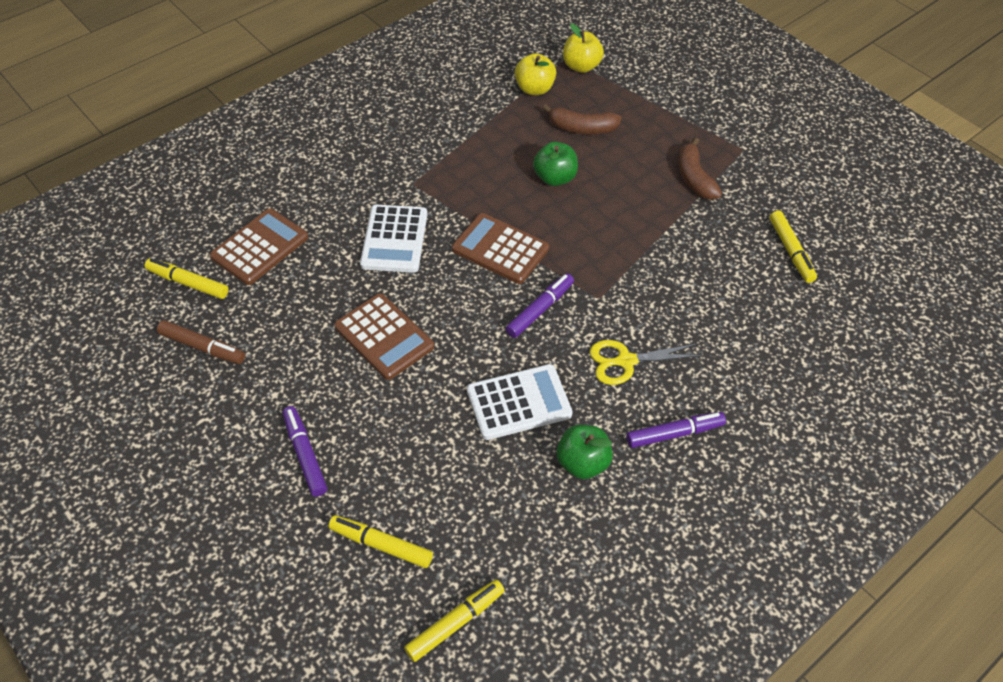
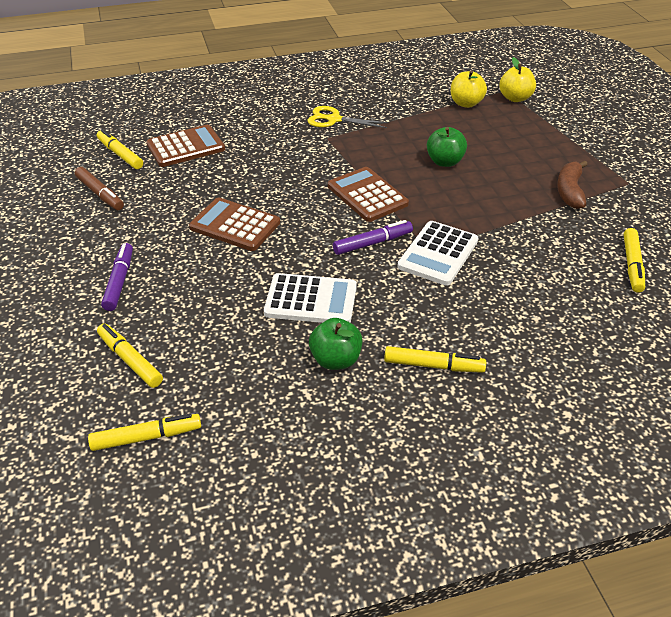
camera: 25 degrees right, 10 degrees down
brown calculator [334,293,434,380] -> brown calculator turned 135 degrees clockwise [189,197,280,251]
white calculator [360,205,427,273] -> white calculator moved to [397,221,478,286]
brown banana [543,104,622,134] -> none
yellow scissors [589,340,703,385] -> yellow scissors moved to [307,106,389,128]
purple marker [626,412,726,448] -> yellow marker [384,346,486,373]

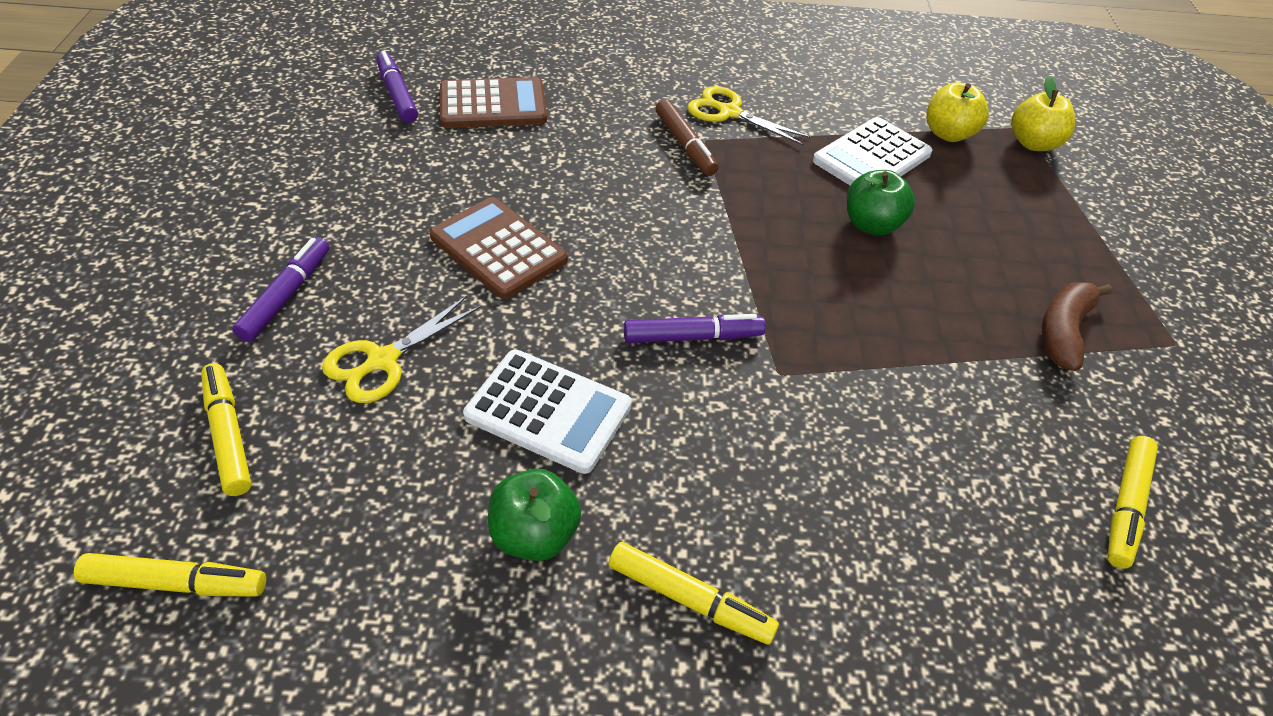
camera: 15 degrees right, 5 degrees up
brown marker [75,167,124,210] -> brown marker moved to [656,99,718,176]
yellow marker [97,129,143,169] -> purple marker [376,51,418,123]
brown calculator [328,167,409,222] -> none
white calculator [397,221,478,286] -> white calculator moved to [813,117,932,185]
none -> yellow scissors [322,296,481,403]

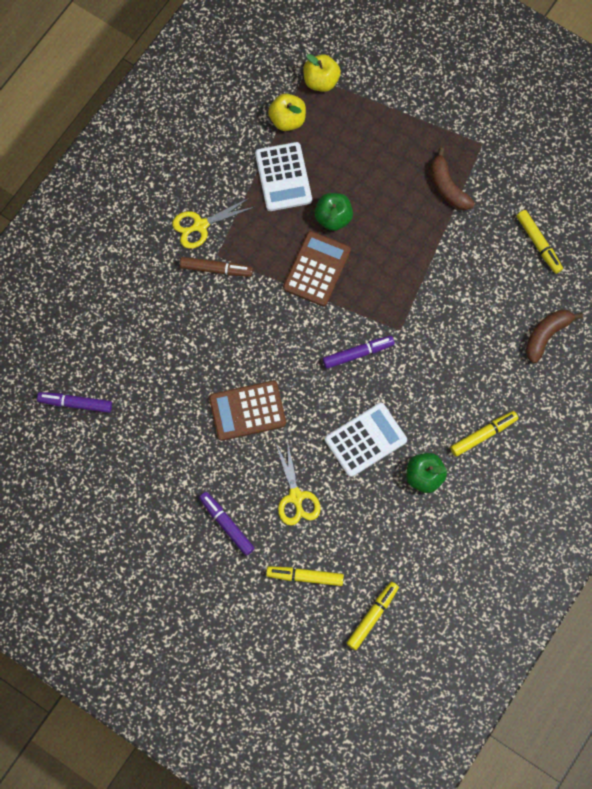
camera: 55 degrees left, 25 degrees up
brown calculator [440,77,547,128] -> brown calculator moved to [283,231,351,306]
purple marker [624,314,766,343] -> purple marker turned 45 degrees clockwise [323,336,395,369]
none -> brown banana [526,310,583,363]

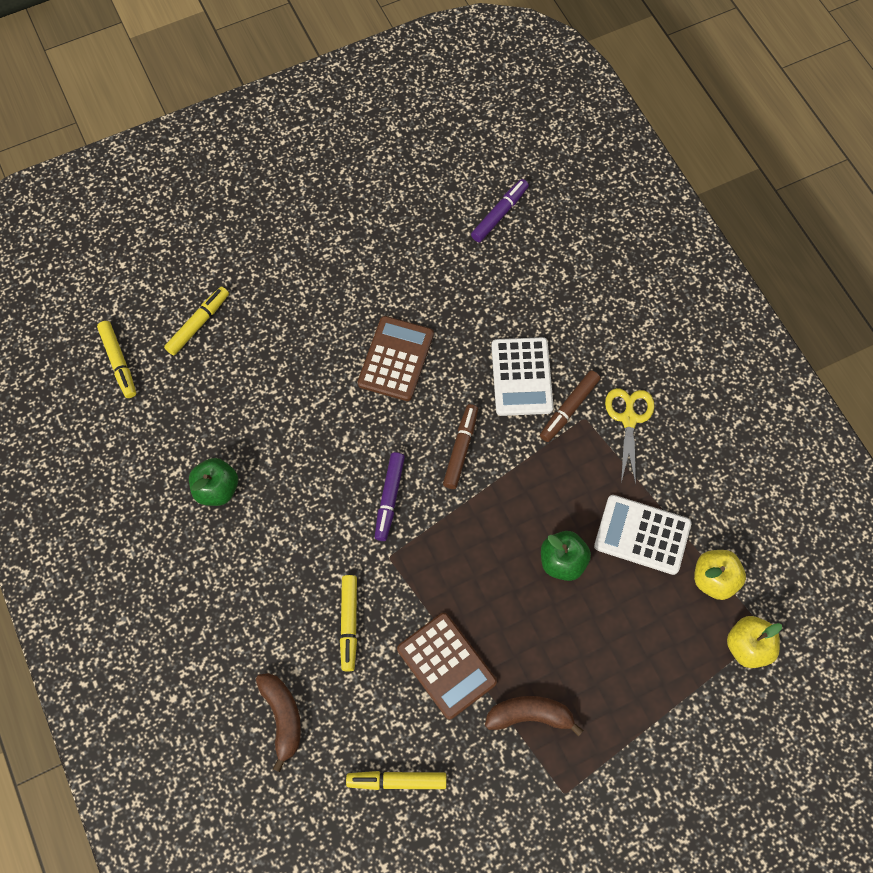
camera: 120 degrees right, 5 degrees down
purple marker [199,492,255,556] -> none
yellow scissors [275,440,321,526] -> none
brown calculator [283,231,351,306] -> brown calculator moved to [397,613,497,720]
white calculator [325,403,407,477] -> white calculator moved to [491,337,554,416]
yellow marker [450,411,518,457] -> yellow marker moved to [340,575,357,672]
none -> brown marker [443,404,478,489]

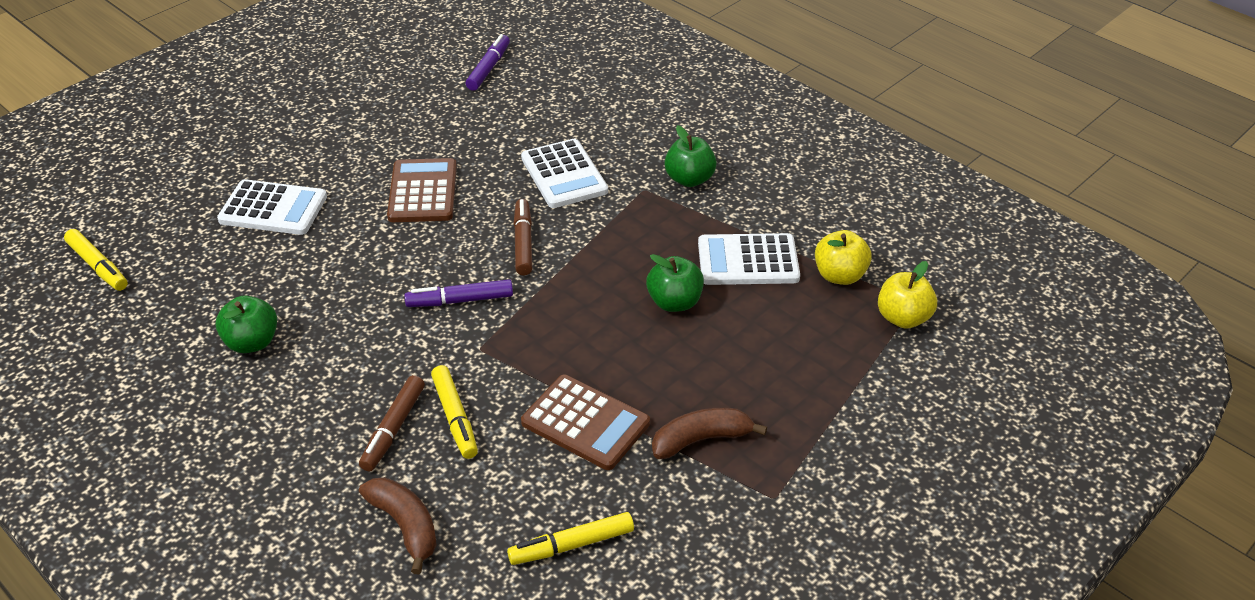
camera: 20 degrees left, 25 degrees down
yellow marker [164,286,229,355] -> none
purple marker [375,452,405,541] -> purple marker turned 90 degrees clockwise [404,279,513,307]
brown marker [540,370,600,442] -> brown marker moved to [359,375,425,472]
yellow scissors [605,388,655,485] -> green apple [664,125,717,187]
none -> white calculator [217,179,327,235]

